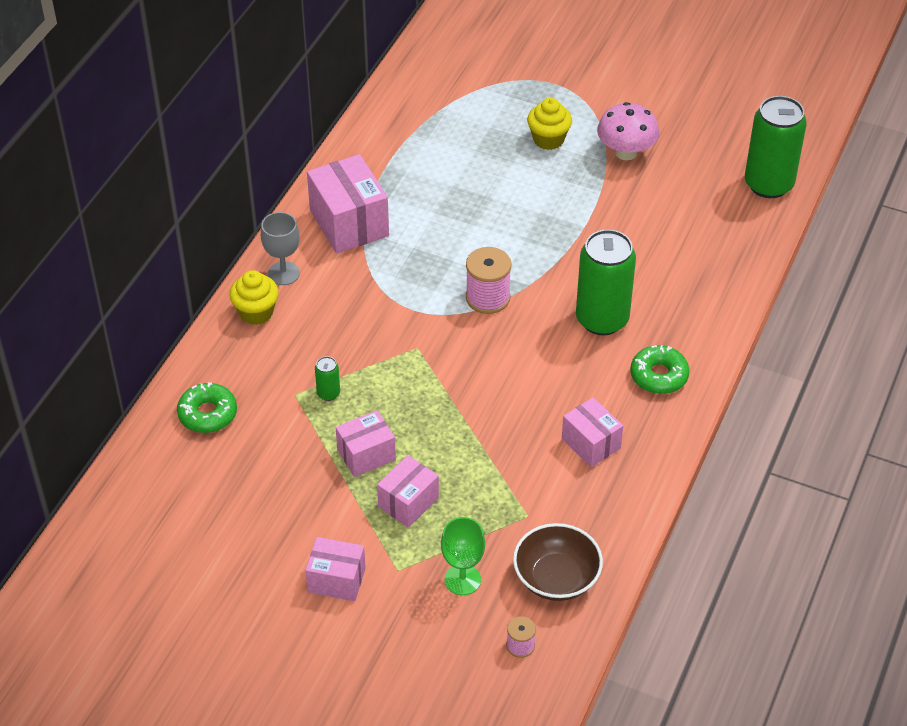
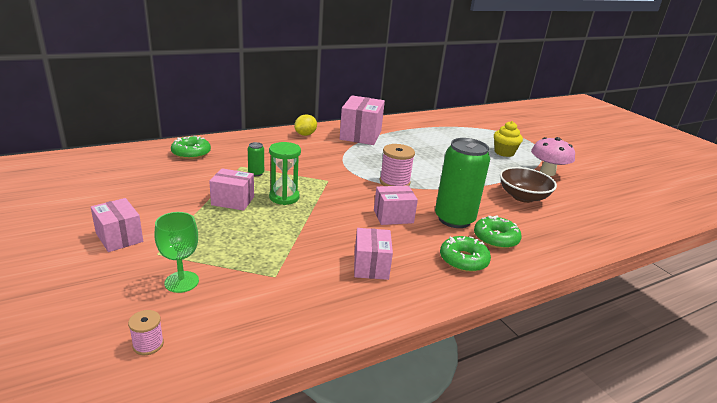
camera: 35 degrees right, 20 degrees down
yellow cupcake [229,270,279,325] -> none
grey goblet [261,212,300,285] -> yellow lemon [294,114,317,136]
pink box [377,455,439,527] -> pink box moved to [374,185,418,225]
brown bowl [513,523,603,601] -> brown bowl moved to [500,167,557,203]
green can [745,96,807,198] -> none
none -> green hourglass [269,142,301,205]
none -> green donut [474,215,522,249]

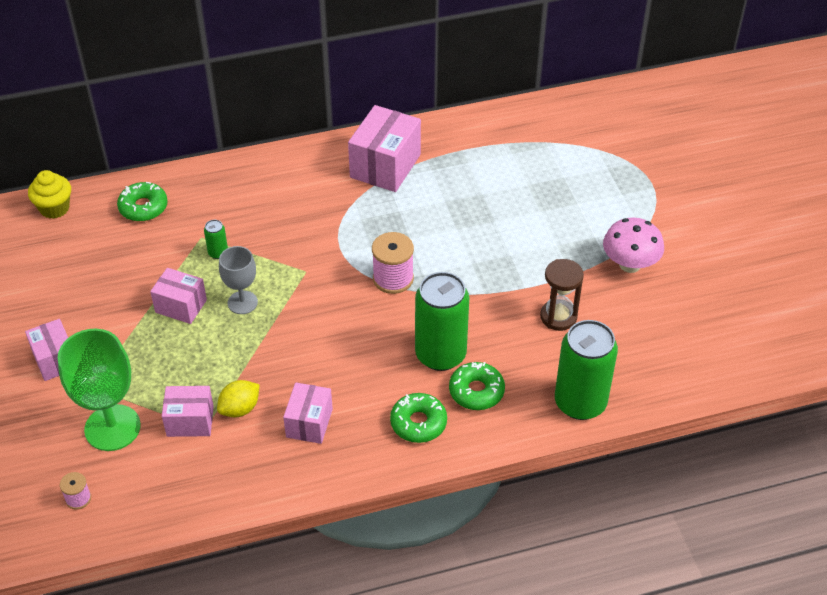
camera: 15 degrees right, 20 degrees up
green goblet [154,212,199,293] -> green goblet [58,329,141,451], size x1.70
green hourglass [269,142,301,205] -> grey goblet [219,246,258,314]
yellow lemon [294,114,317,136] -> yellow lemon moved to [217,380,260,417]
pink box [374,185,418,225] -> pink box moved to [162,386,214,437]
yellow cupcake [494,121,523,157] -> yellow cupcake moved to [28,170,71,219]
brown bowl [500,167,557,203] -> brown hourglass [540,259,584,331]
none -> green can [555,320,618,420]

